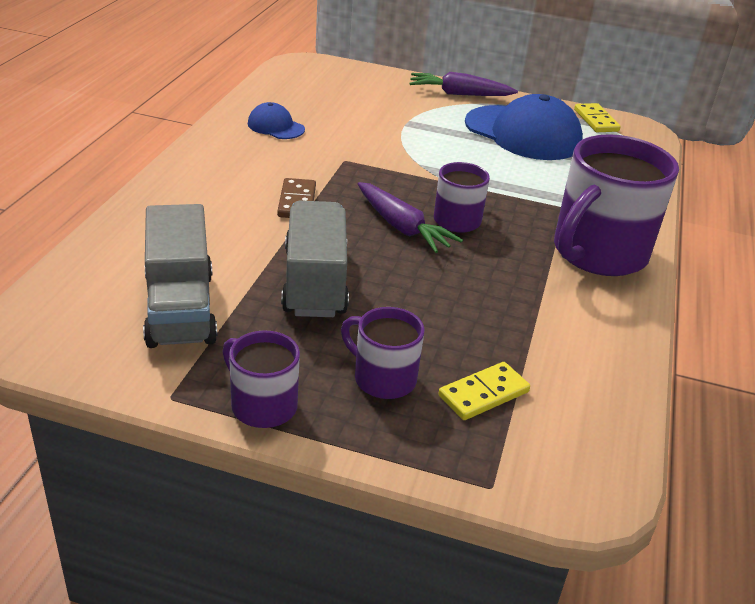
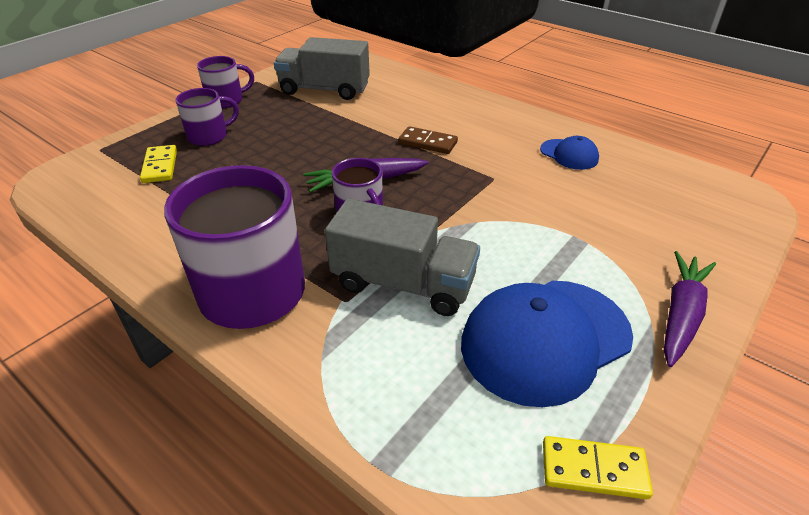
camera: 115 degrees right, 5 degrees up
blue cap [248,102,305,139] -> blue cap turned 75 degrees clockwise [540,136,599,170]
grey truck [281,201,349,317] -> grey truck moved to [325,199,480,316]

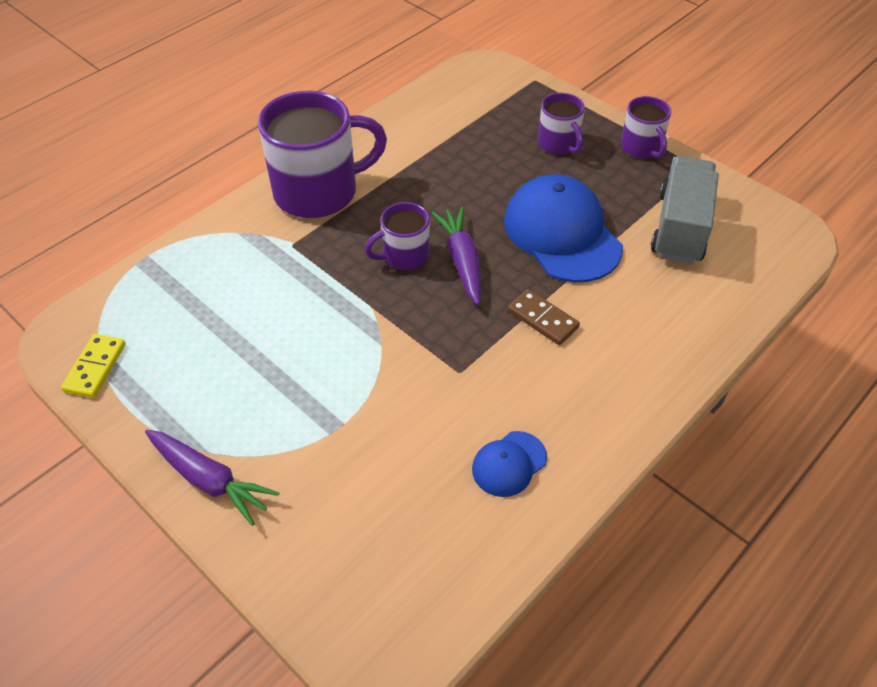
camera: 95 degrees right, 10 degrees up
yellow domino [140,145,177,183] -> none
grey truck [325,199,480,316] -> none
brown domino [398,126,458,154] -> brown domino turned 75 degrees counterclockwise [508,289,580,345]
blue cap [461,281,633,407] -> blue cap moved to [504,174,623,282]

